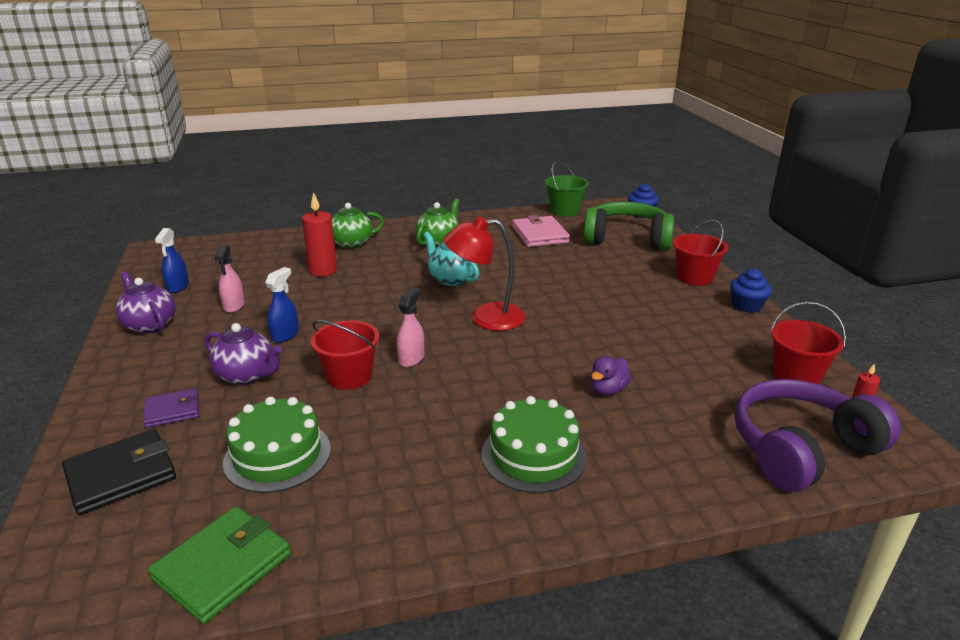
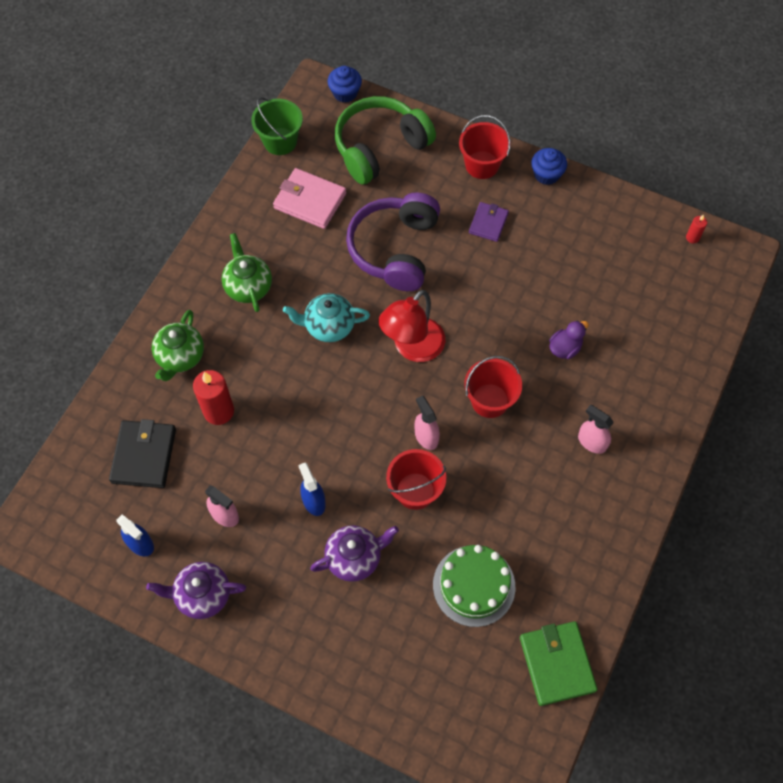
camera: 50 degrees left, 35 degrees up
black wallet [62,429,176,515] -> black wallet moved to [109,419,176,488]
purple wallet [143,388,199,428] -> purple wallet moved to [469,202,509,242]
green cake [482,396,587,493] -> pink spray bottle [578,405,614,454]
purple duck [590,356,631,395] -> purple duck turned 120 degrees counterclockwise [549,320,589,359]
purple headphones [735,379,901,492] -> purple headphones moved to [346,192,440,291]
red bucket [770,302,846,384] -> red bucket moved to [464,356,522,418]

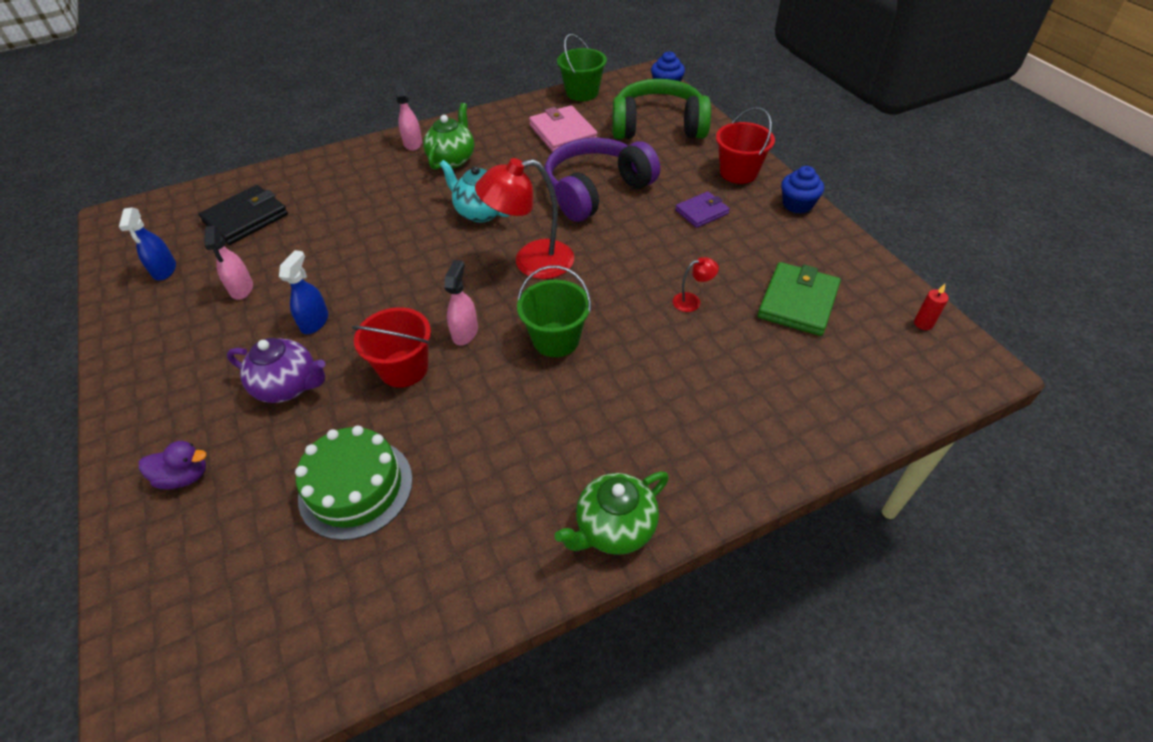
camera: 40 degrees right, 15 degrees down
purple teapot [146,562,246,619] -> none
green teapot [152,310,204,381] -> green teapot moved to [554,472,669,555]
red candle [193,370,234,425] -> none
red bucket [464,356,522,418] -> green bucket [517,266,591,357]
green wallet [520,621,597,706] -> green wallet moved to [758,262,841,336]
purple duck [549,320,589,359] -> purple duck moved to [139,441,206,489]
pink spray bottle [578,405,614,454] -> pink spray bottle moved to [395,80,422,151]
none -> red lamp [673,257,719,312]

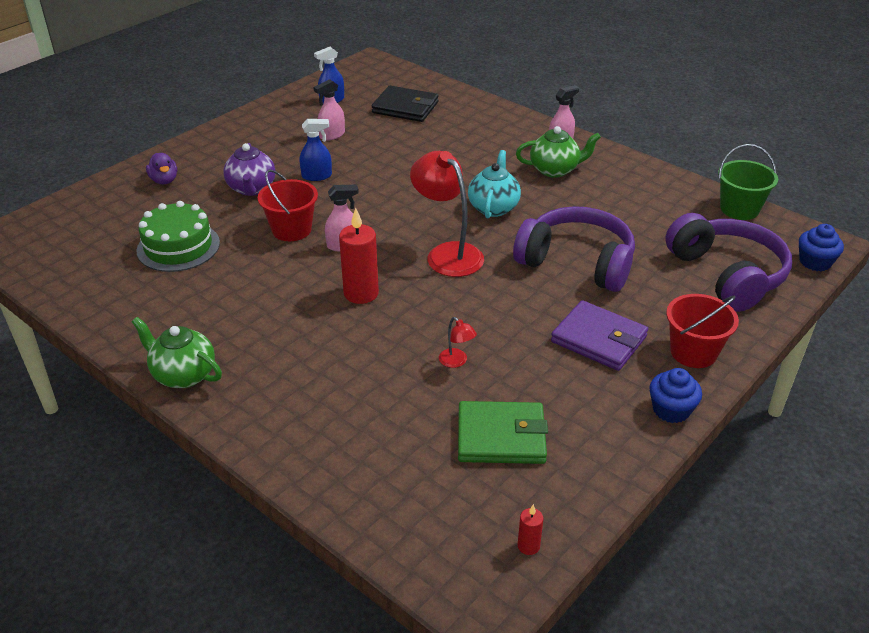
camera: 65 degrees right, 10 degrees down
green bucket [517,266,591,357] -> red candle [339,208,379,304]
pink wallet [529,105,598,152] -> none
green headphones [613,79,711,139] -> purple headphones [665,213,792,312]
purple wallet [675,191,730,228] -> purple wallet [551,300,648,371], size x1.60

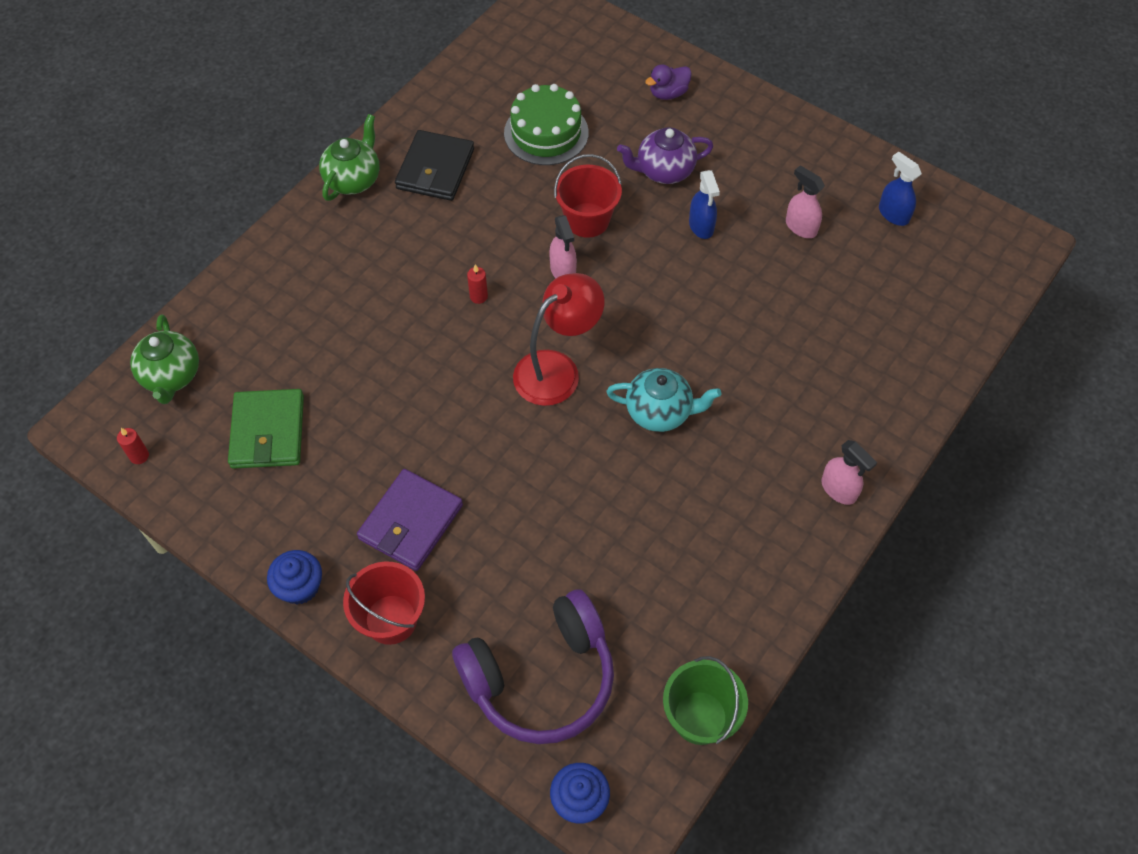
camera: 85 degrees right, 20 degrees up
red candle [339,208,379,304] -> red candle [467,264,488,304], size x0.49
black wallet [372,86,439,122] -> black wallet moved to [395,130,474,201]
red lamp [439,317,477,368] -> none
purple headphones [513,206,635,292] -> none
green teapot [516,126,601,178] -> green teapot moved to [130,314,199,404]

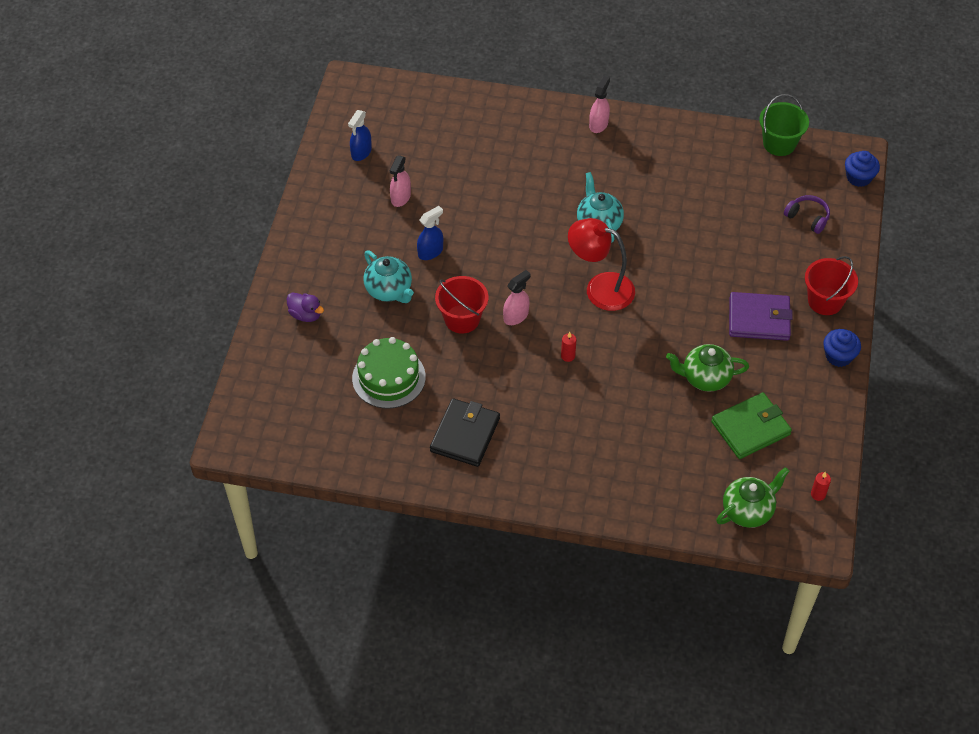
camera: 115 degrees left, 5 degrees down
green teapot [319,114,380,201] -> green teapot moved to [666,344,749,392]
black wallet [395,130,474,201] -> black wallet turned 60 degrees counterclockwise [430,398,500,467]
purple headphones [452,589,614,744] -> purple headphones [784,195,830,234], size x0.46
purple teapot [617,127,714,184] -> turquoise teapot [363,250,414,303]

